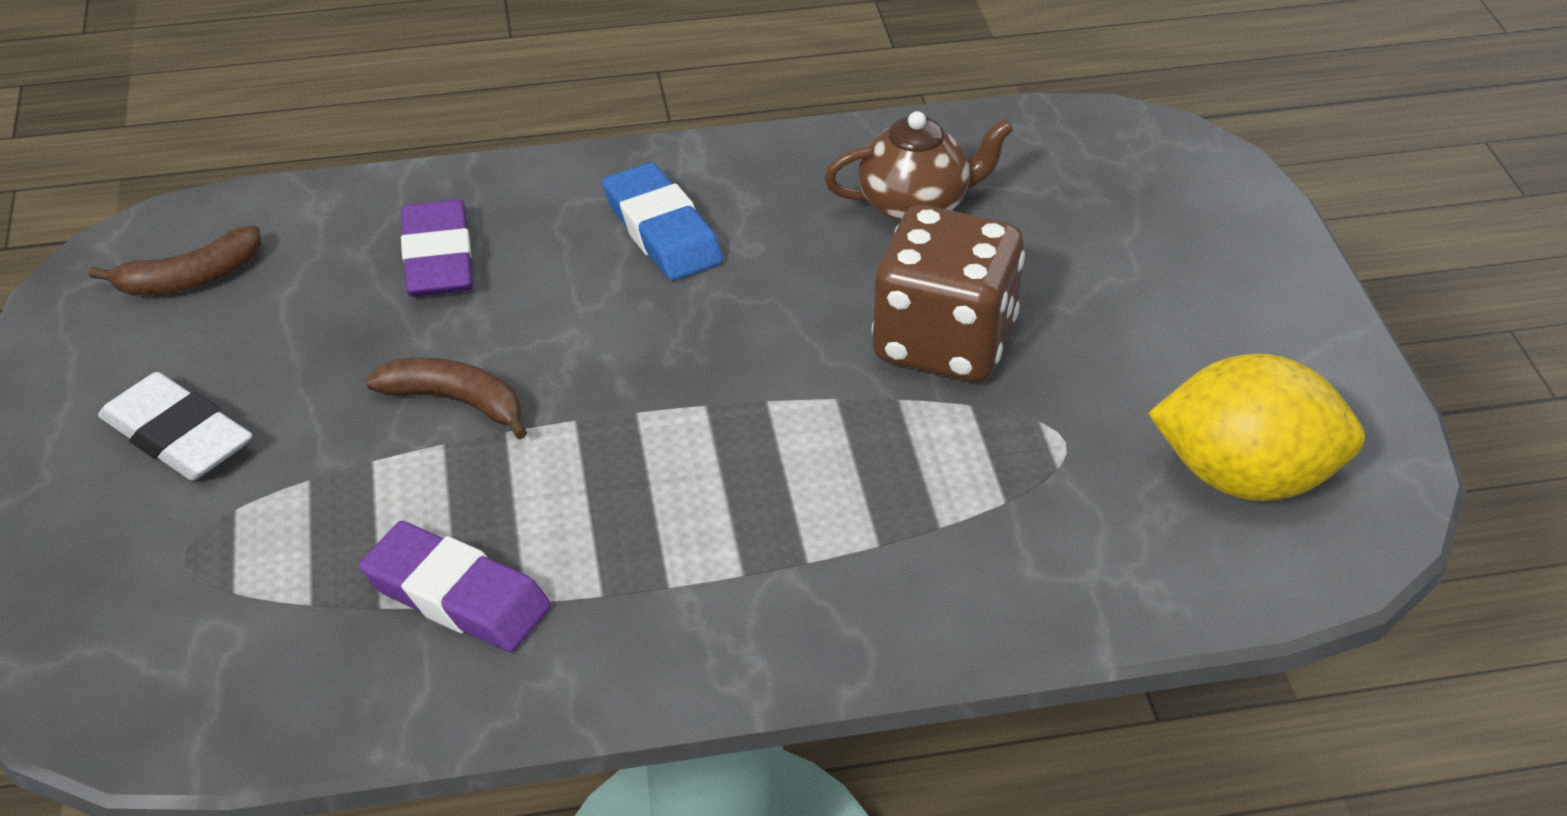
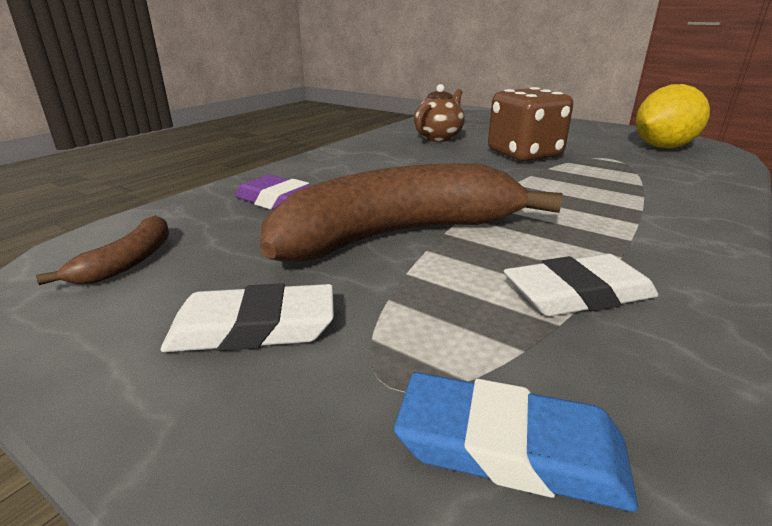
camera: 45 degrees left, 15 degrees down
purple eraser [359,521,551,652] -> white eraser [504,254,659,316]
brown banana [366,358,527,439] -> brown banana [260,163,563,261], size x2.34
blue eraser [602,162,723,281] -> blue eraser moved to [394,372,638,512]

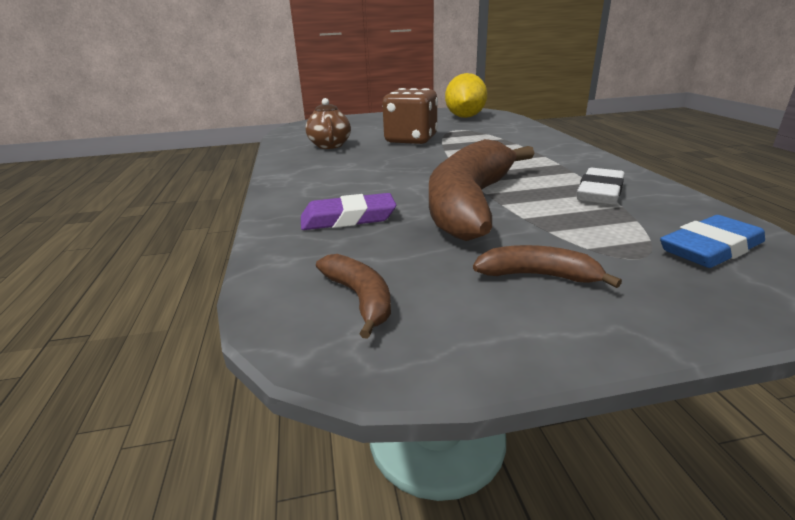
camera: 45 degrees left, 0 degrees up
white eraser [161,283,334,352] -> brown banana [473,245,622,288]

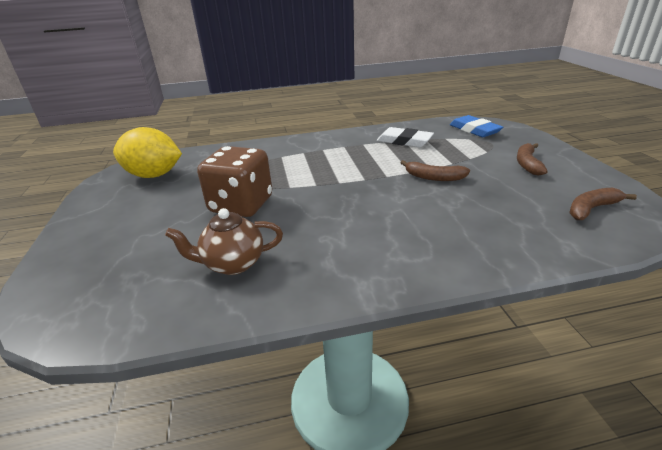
camera: 90 degrees left, 5 degrees up
purple eraser [301,193,396,230] -> none
brown banana [429,139,535,241] -> brown banana [401,160,470,181], size x0.43

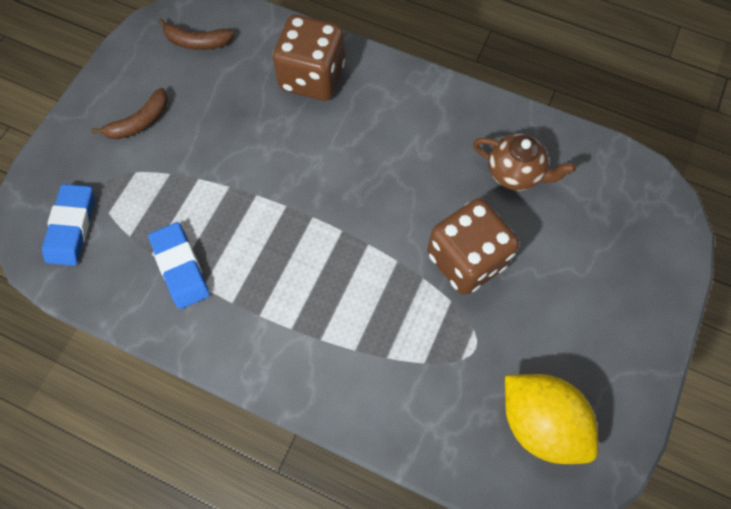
camera: 145 degrees left, 35 degrees up
white eraser [377,127,434,147] -> blue eraser [148,222,210,309]
brown banana [401,160,470,181] -> none
none -> brown dice [273,14,345,100]

